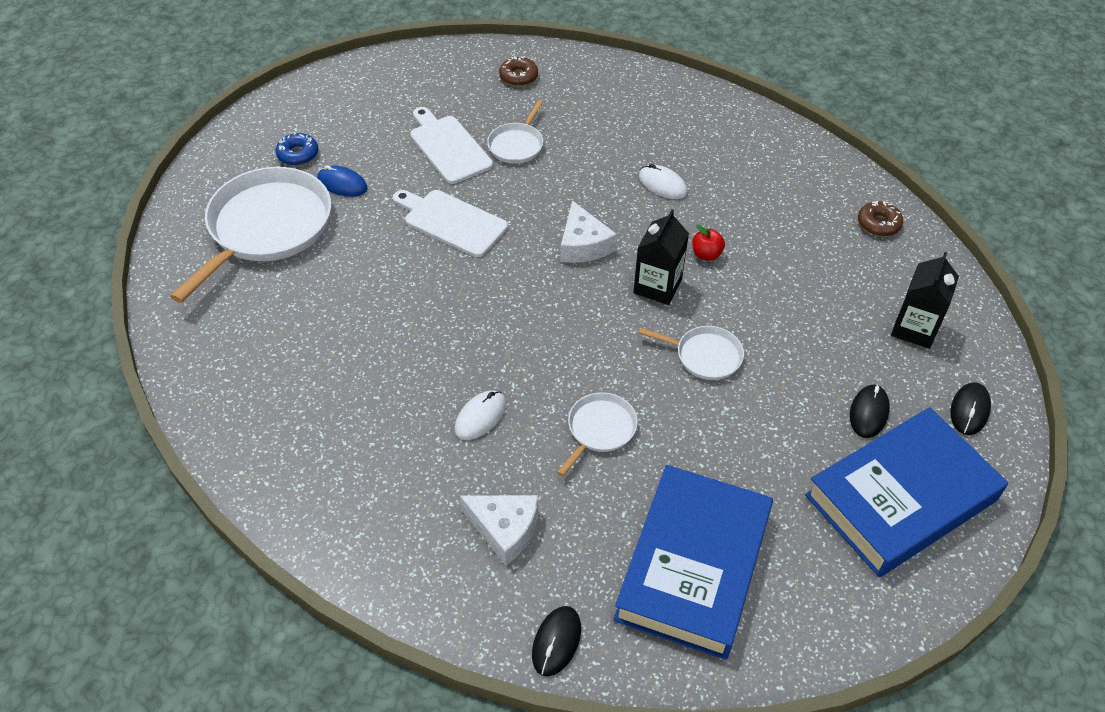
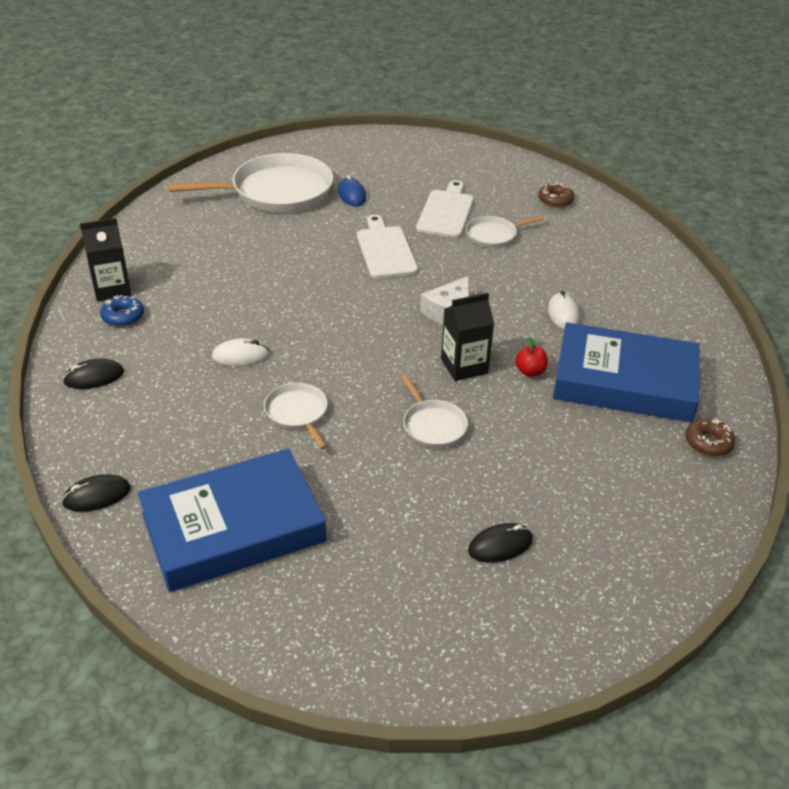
camera: 45 degrees right, 10 degrees down
blue donut [276,132,318,166] -> blue donut moved to [100,295,144,327]
white cheese [460,495,538,566] -> none
white pan [557,392,638,476] -> white pan turned 105 degrees counterclockwise [264,383,328,449]
blue book [805,407,1008,577] -> blue book moved to [553,322,699,422]
black carton [891,252,959,349] -> black carton moved to [80,218,131,302]
black mouse [951,382,991,435] -> black mouse moved to [63,359,124,389]

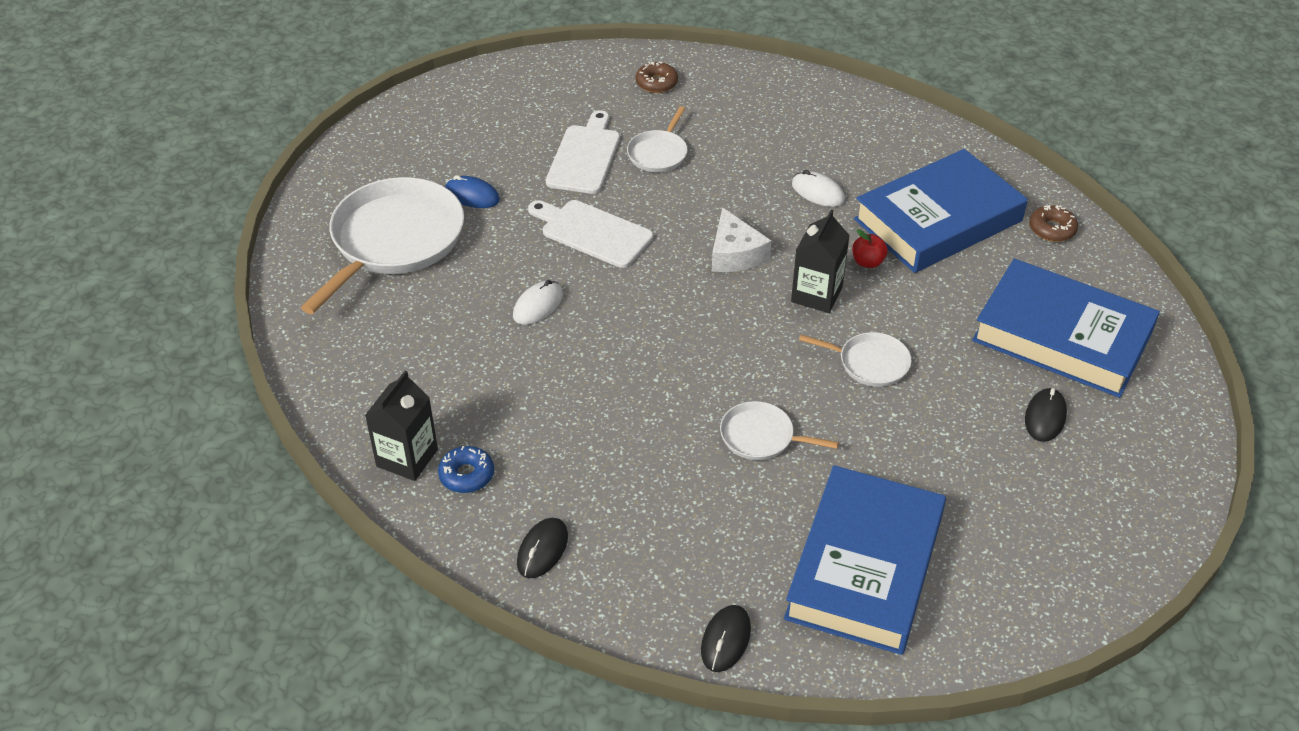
camera: 45 degrees left, 5 degrees up
white mouse [212,338,270,366] -> white mouse moved to [513,280,563,325]
white cutting board [416,180,474,238] -> white cutting board turned 45 degrees clockwise [546,110,620,194]
none -> blue book [972,259,1160,398]

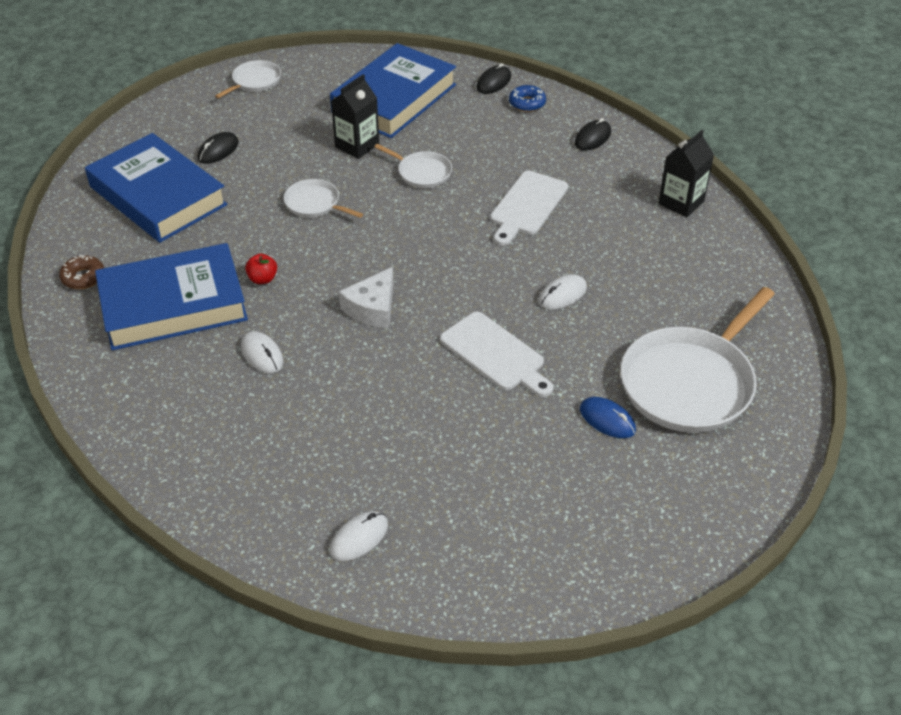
camera: 165 degrees left, 0 degrees up
blue donut [438,446,494,493] -> blue donut moved to [509,85,546,112]
white cutting board [546,110,620,194] -> white cutting board moved to [490,171,568,246]
white pan [627,106,688,172] -> white pan moved to [215,60,281,98]
brown donut [636,62,678,93] -> white mouse [330,511,388,561]
white cheese [712,207,771,272] -> white cheese turned 150 degrees counterclockwise [339,267,394,328]
black carton [791,210,850,313] -> black carton moved to [331,74,379,159]

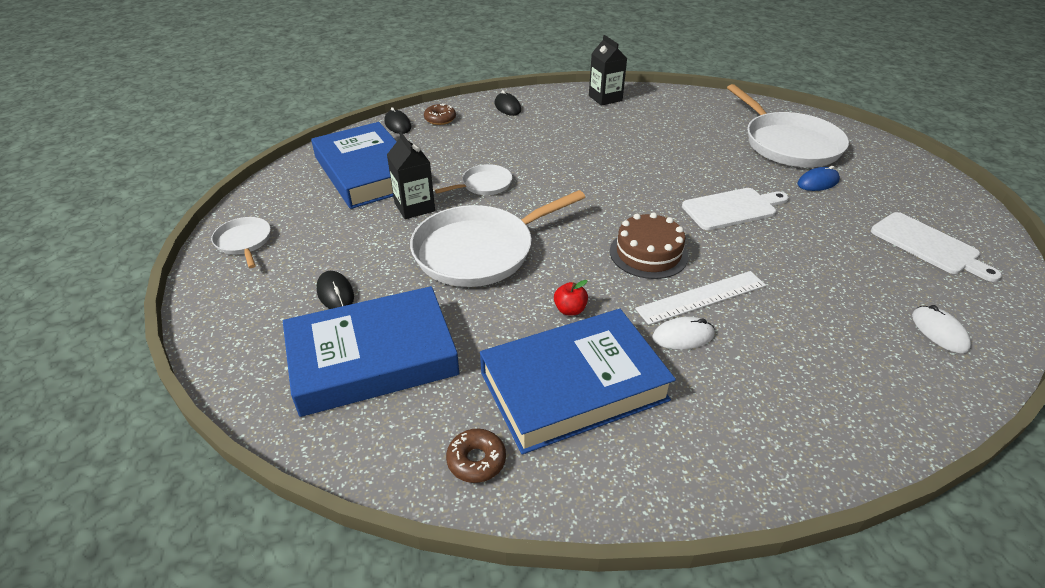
camera: 65 degrees left, 5 degrees down
blue book [95,243,248,350] -> blue book turned 60 degrees clockwise [480,309,676,455]
white pan [284,179,363,218] -> white pan [410,190,585,287], size x2.07
white cheese [339,267,394,328] -> brown cake [610,212,688,279]
white cutting board [490,171,568,246] -> white cutting board moved to [871,212,1002,282]
blue donut [509,85,546,112] -> brown donut [424,103,456,125]
white mouse [539,275,587,310] -> none
none -> white ruler [635,271,766,325]

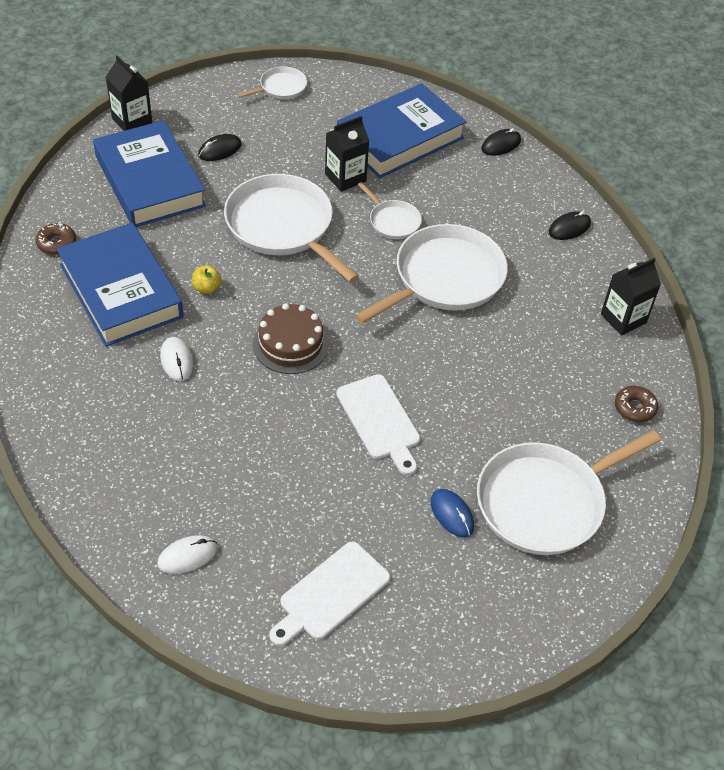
camera: 80 degrees right, 10 degrees up
brown donut [424,103,456,125] -> brown donut moved to [615,386,658,423]
red apple [554,280,588,315] -> yellow apple [192,265,222,294]
white ruler [635,271,766,325] -> none
none -> black carton [106,55,152,131]
none -> white pan [355,224,508,324]

